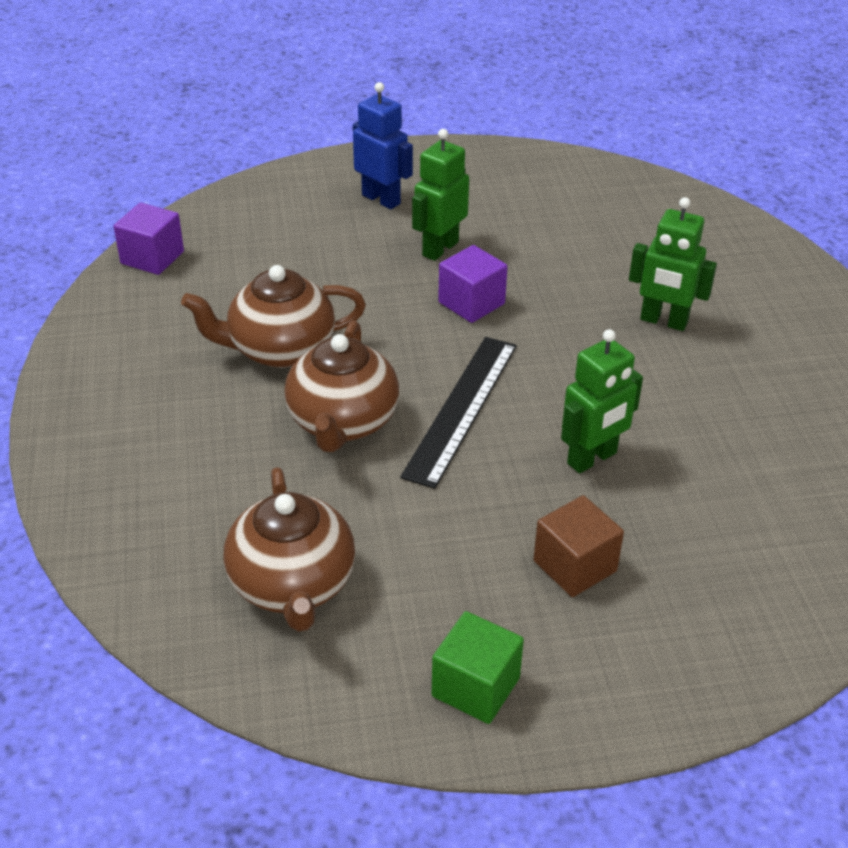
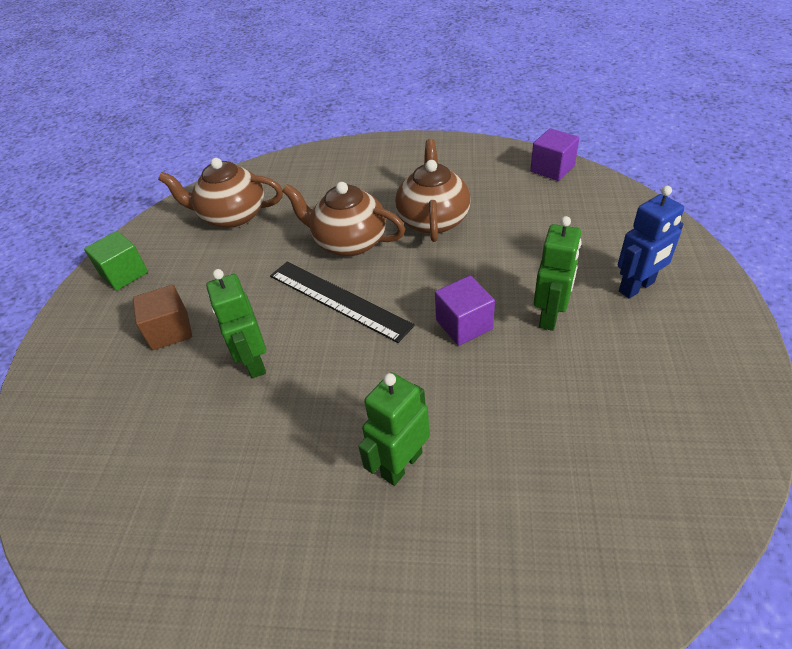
camera: 110 degrees right, 5 degrees up
green robot [412,129,469,261] -> green robot turned 60 degrees clockwise [534,216,582,331]

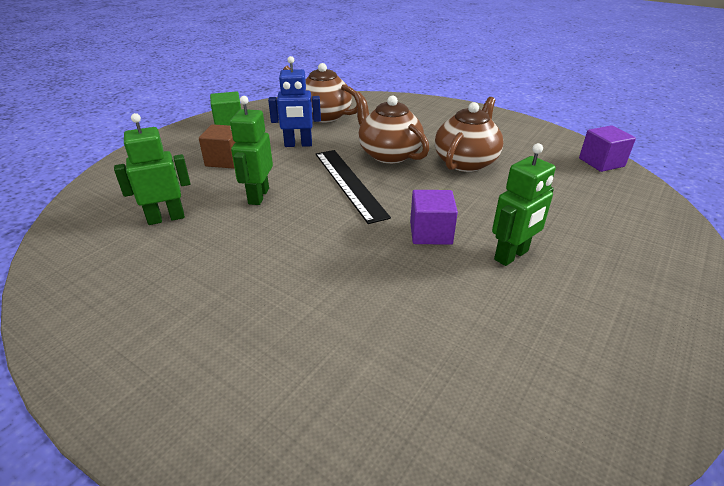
camera: 25 degrees right, 10 degrees down
green robot [358,372,430,486] -> green robot moved to [114,113,191,225]
blue robot [618,186,684,299] -> blue robot moved to [268,56,321,147]

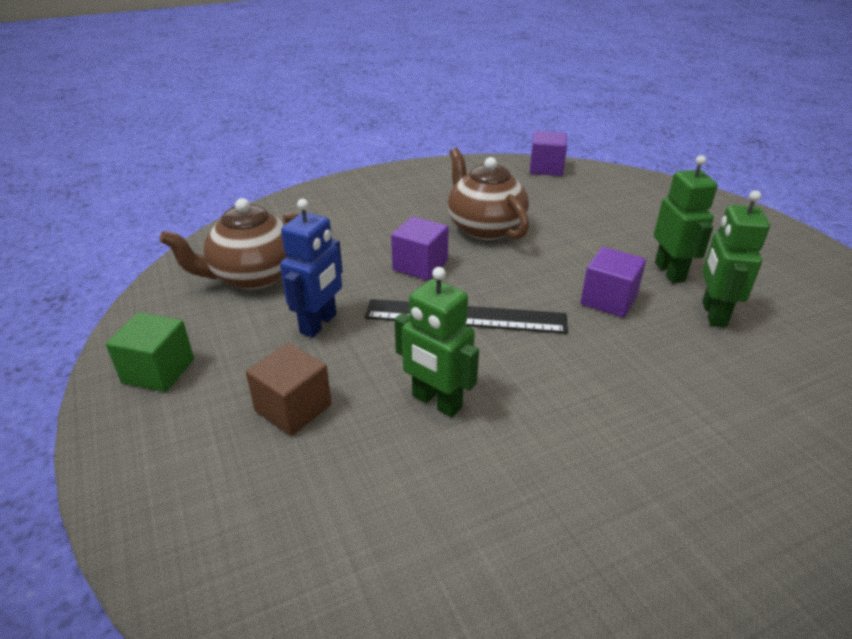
camera: 60 degrees left, 0 degrees up
green robot [114,113,191,225] -> green robot moved to [702,190,770,327]
brown teapot [354,92,429,164] -> purple cube [391,216,449,281]

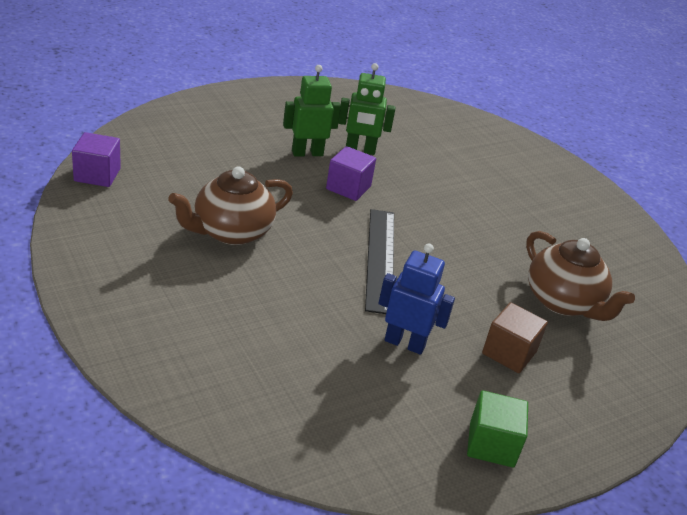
camera: 100 degrees left, 0 degrees up
brown teapot [159,198,299,289] -> brown teapot moved to [526,231,635,321]
purple cube [391,216,449,281] -> none
green robot [395,267,479,417] -> none

